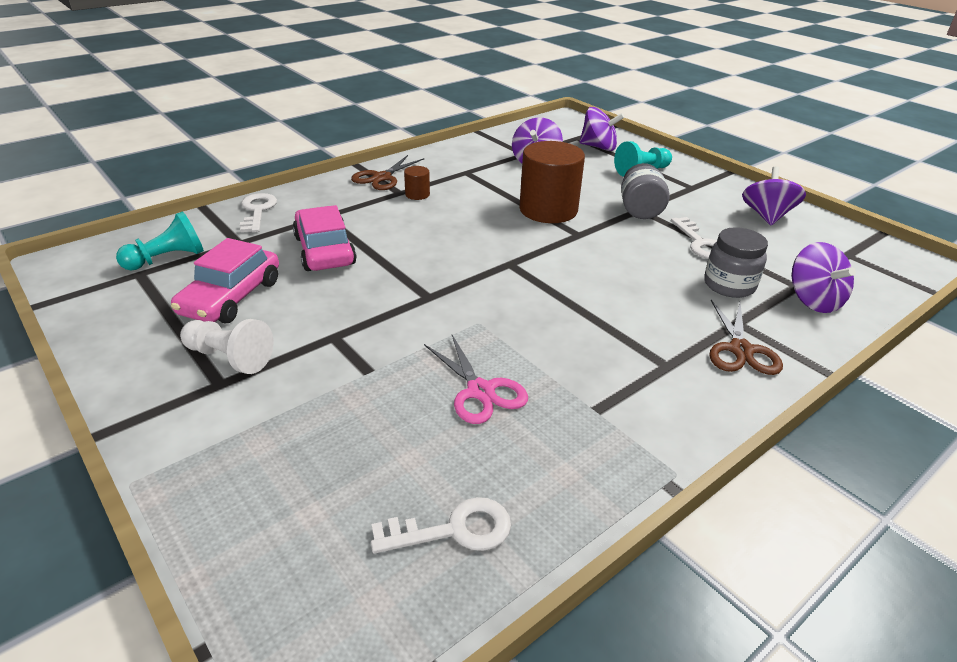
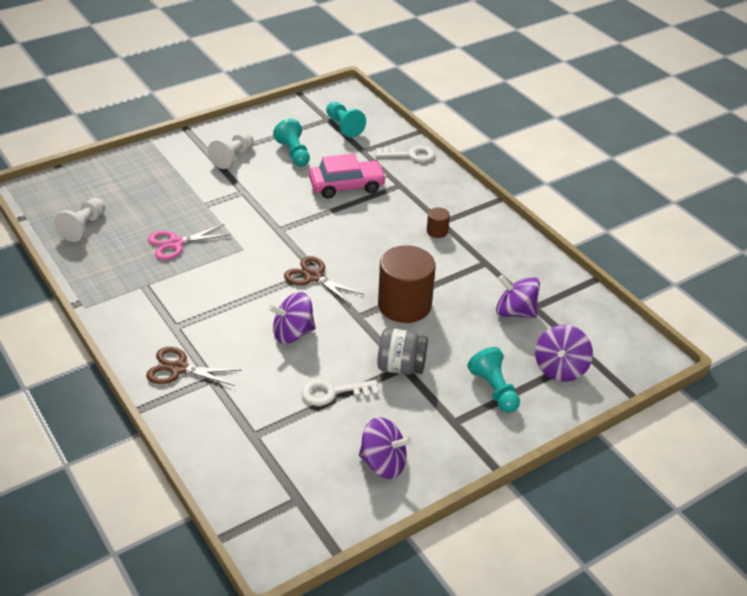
camera: 95 degrees right, 5 degrees up
pink car [171,238,279,323] -> turquoise pawn [273,119,310,166]
brown scissors [351,155,425,190] -> brown scissors moved to [284,256,365,305]
white key [371,497,511,554] -> white pawn [54,198,105,242]
grey jar [704,227,768,298] -> none
purple spinning top [792,242,856,313] -> purple spinning top moved to [268,292,316,344]

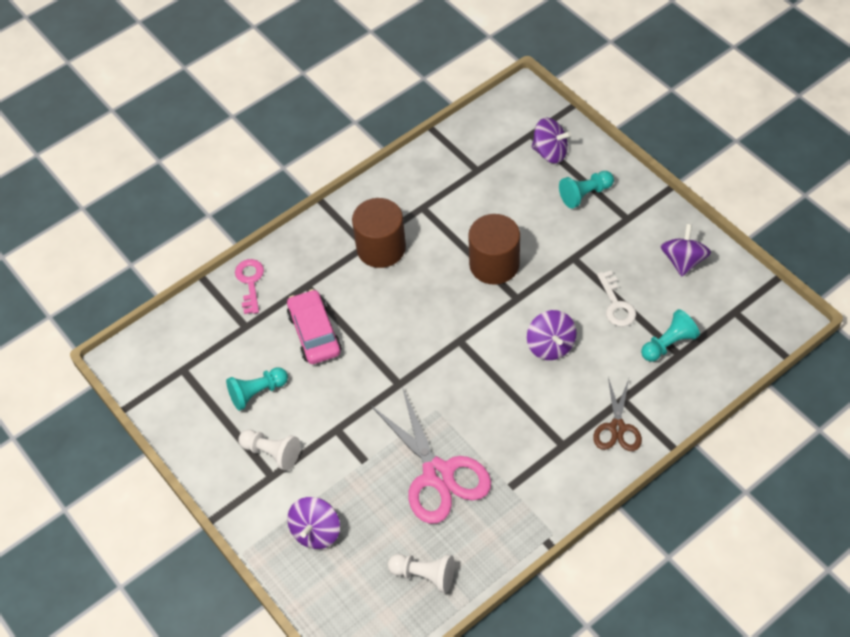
camera: 90 degrees left, 15 degrees up
pink scissors [148,224,231,260] -> pink scissors [370,387,491,524], size x1.76
brown scissors [284,256,365,305] -> none
turquoise pawn [326,102,366,138] -> turquoise pawn moved to [641,309,700,362]
white key [375,146,435,162] -> pink key [235,259,264,314]
grey jar [377,328,428,375] -> none
brown cylinder [427,207,450,238] -> brown cylinder [352,198,406,268], size x2.30
purple spinning top [496,275,540,318] -> purple spinning top moved to [287,497,340,549]

